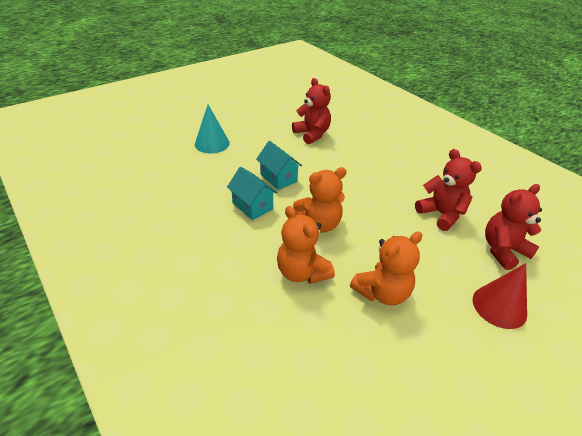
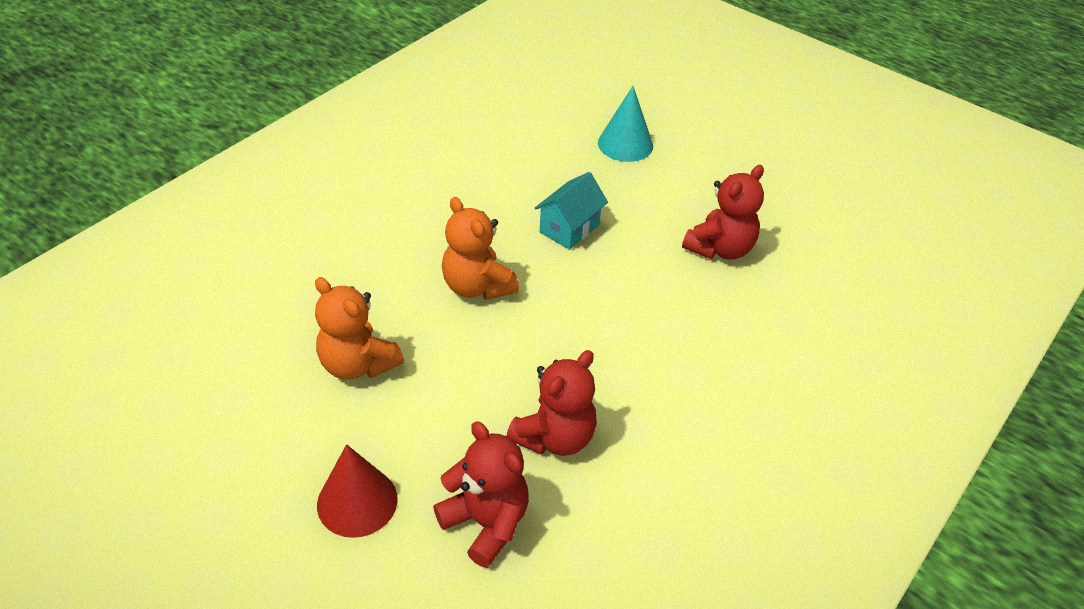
camera: 75 degrees right, 5 degrees up
turquoise house [227,167,278,220] -> none
orange teddy bear [277,206,335,284] -> none

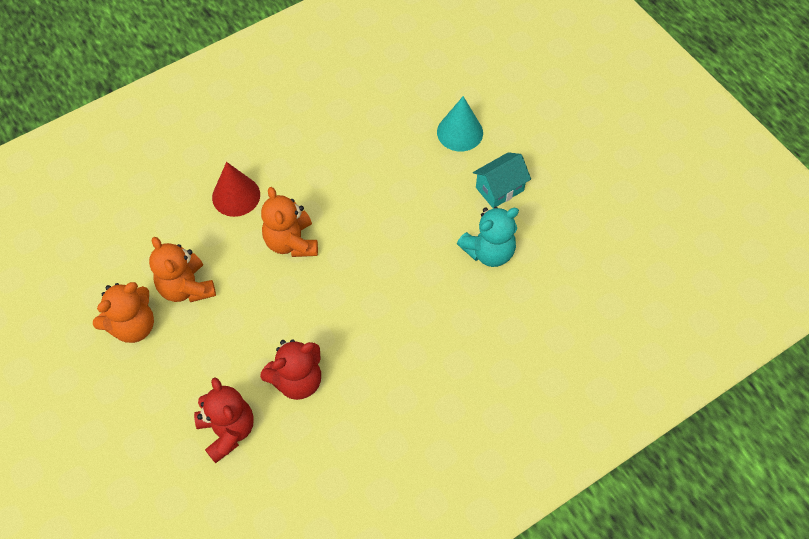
camera: 20 degrees right, 15 degrees up
red cone [317,444,398,538] -> red cone moved to [212,162,260,217]
turquoise house [535,172,608,250] -> turquoise house moved to [473,152,531,208]
red teddy bear [682,165,764,260] -> turquoise teddy bear [457,207,519,267]
none -> orange teddy bear [93,282,154,343]

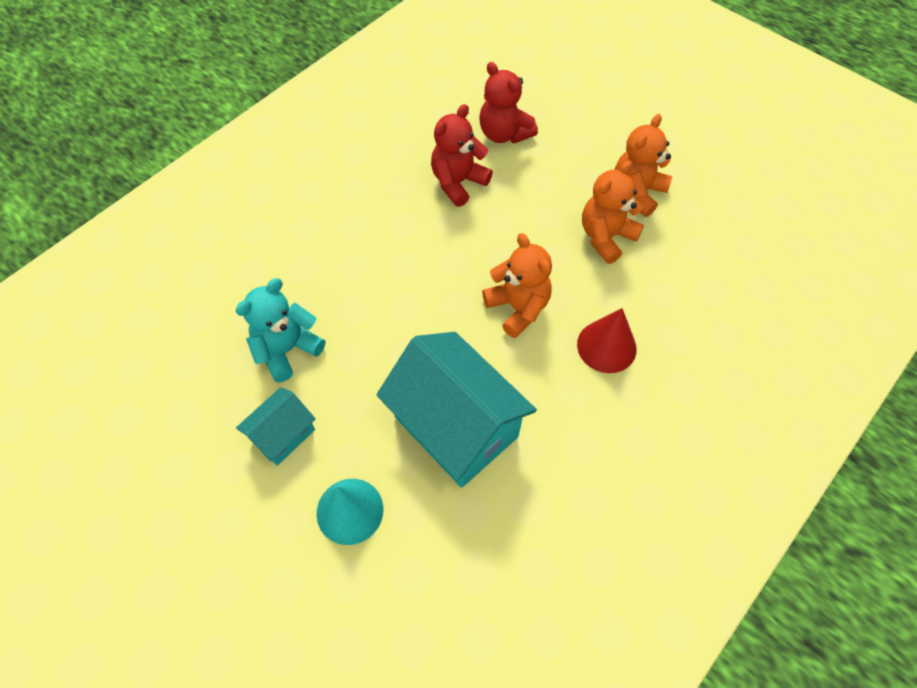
camera: 165 degrees right, 0 degrees up
orange teddy bear [149,237,216,302] -> orange teddy bear turned 90 degrees counterclockwise [582,160,644,264]
none -> turquoise house [376,332,537,488]

